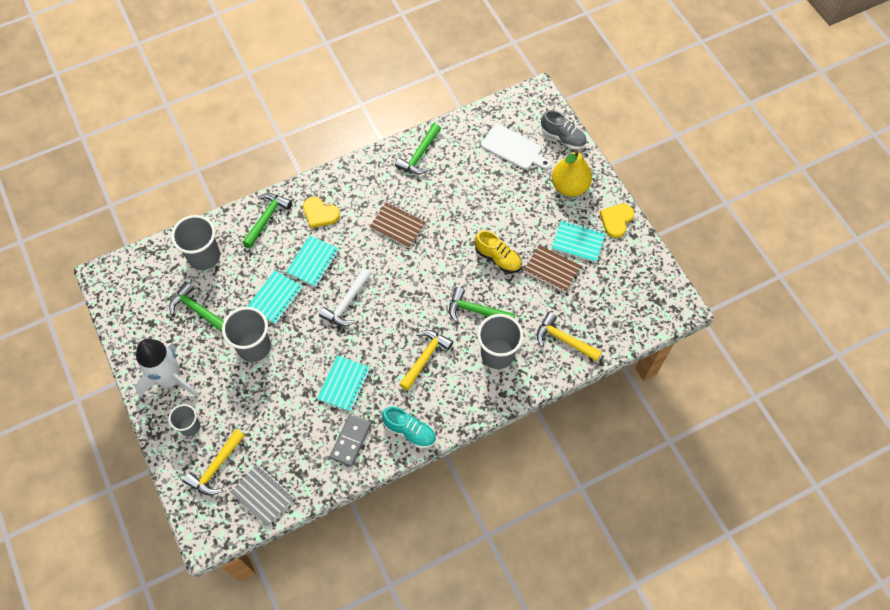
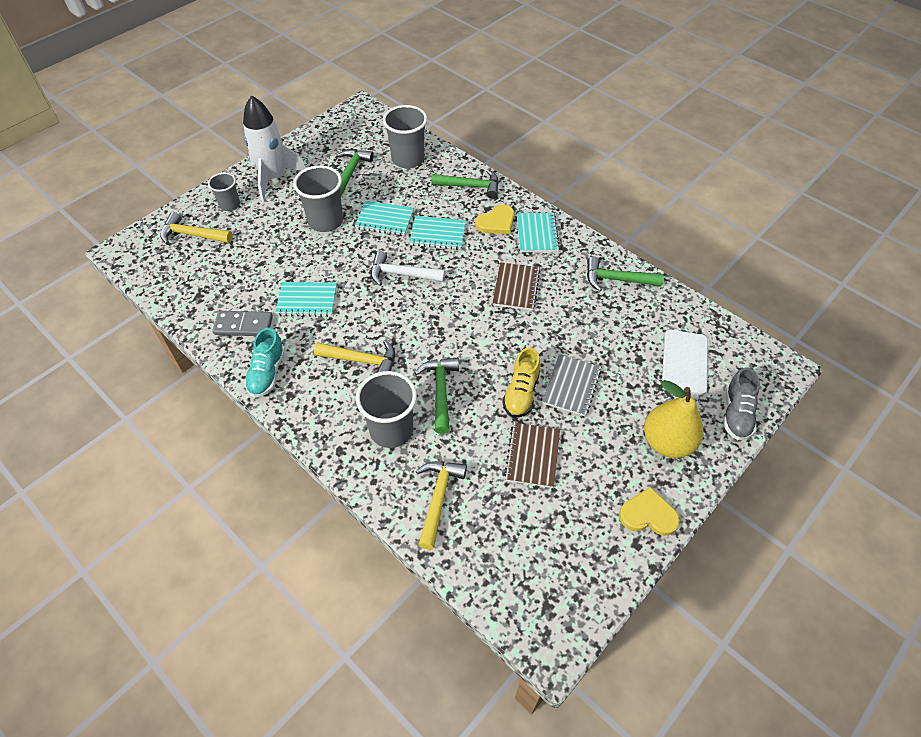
camera: 70 degrees right, 10 degrees down
grey notebook [230,464,294,527] -> grey notebook moved to [542,354,602,416]
yellow heart [303,197,340,228] -> yellow heart turned 135 degrees counterclockwise [475,205,514,234]
turquoise notebook [552,220,606,263] -> turquoise notebook moved to [517,213,560,252]

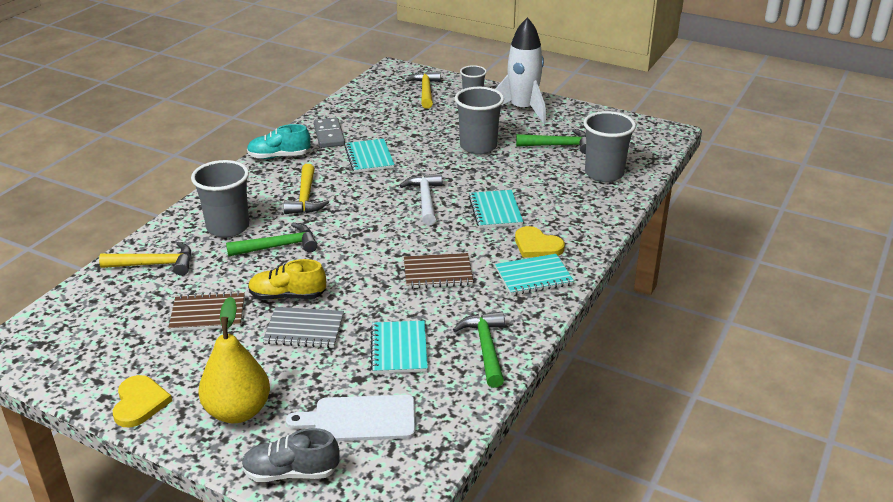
camera: 75 degrees right, 20 degrees down
turquoise notebook [355,201,414,236] -> turquoise notebook moved to [370,321,428,374]
green hammer [431,169,499,199] -> none

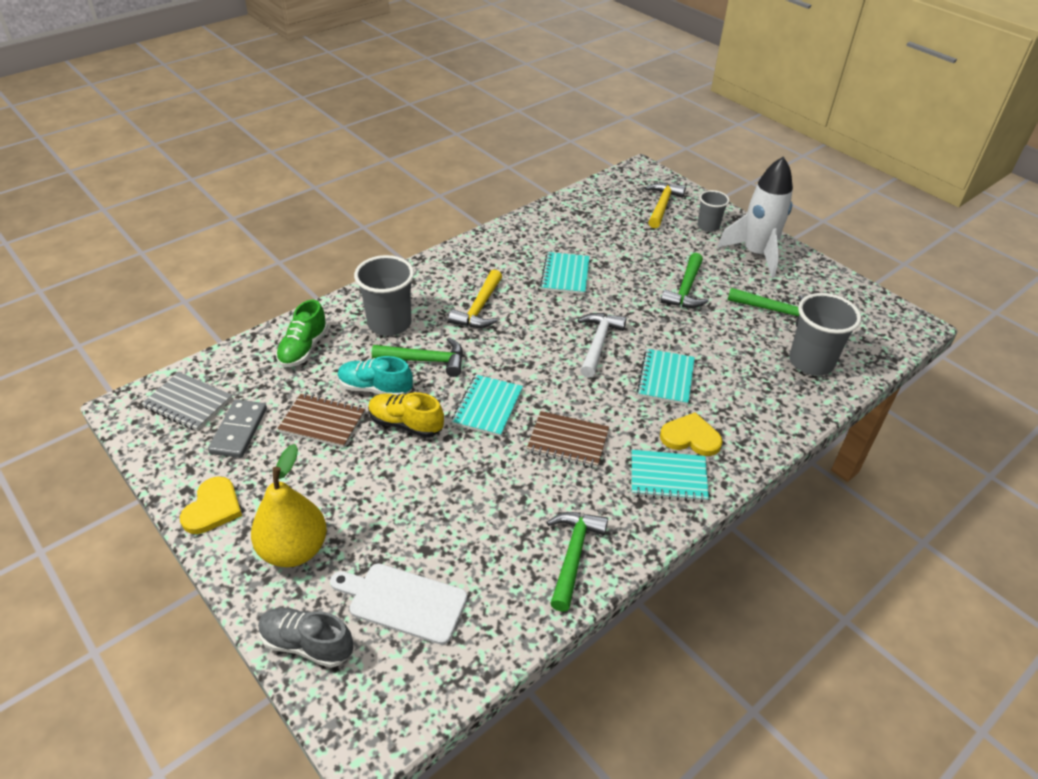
camera: 20 degrees right, 10 degrees up
yellow hammer [99,242,191,276] -> green shoe [276,299,328,367]
turquoise shoe [247,124,311,159] -> turquoise shoe moved to [337,356,413,395]
grey notebook [263,307,344,348] -> grey notebook moved to [142,372,232,431]
grey domino [314,118,345,148] -> grey domino moved to [208,400,267,458]
turquoise notebook [370,321,428,374] -> turquoise notebook moved to [452,375,523,437]
grey cup [455,87,504,154] -> green hammer [661,253,709,308]
yellow heart [515,226,565,258] -> yellow heart turned 135 degrees clockwise [660,412,723,456]

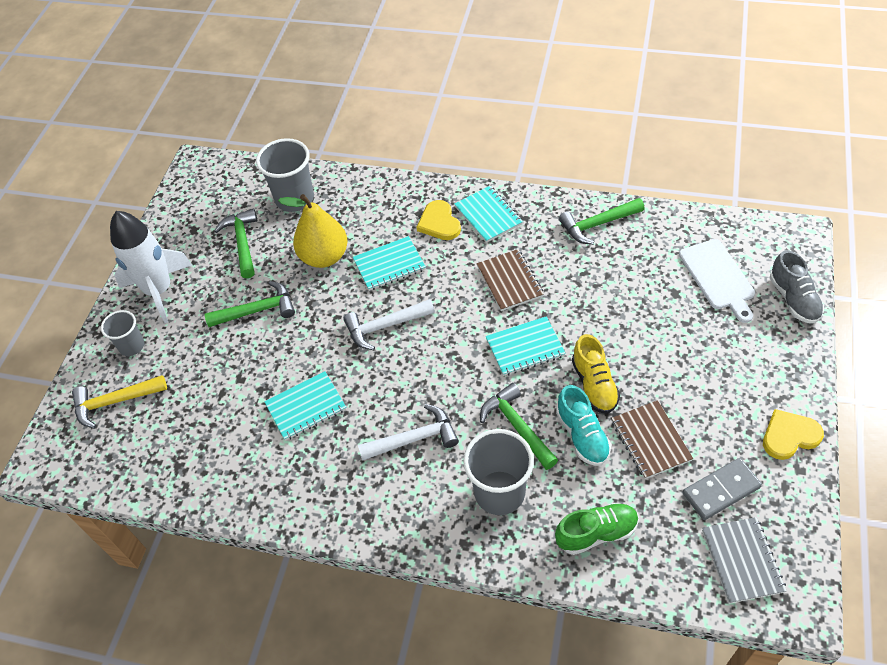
camera: 120 degrees left, 10 degrees up
yellow pear [251,444,327,567] -> yellow pear moved to [278,194,348,268]
yellow hammer [448,270,502,328] -> white hammer [358,404,459,461]

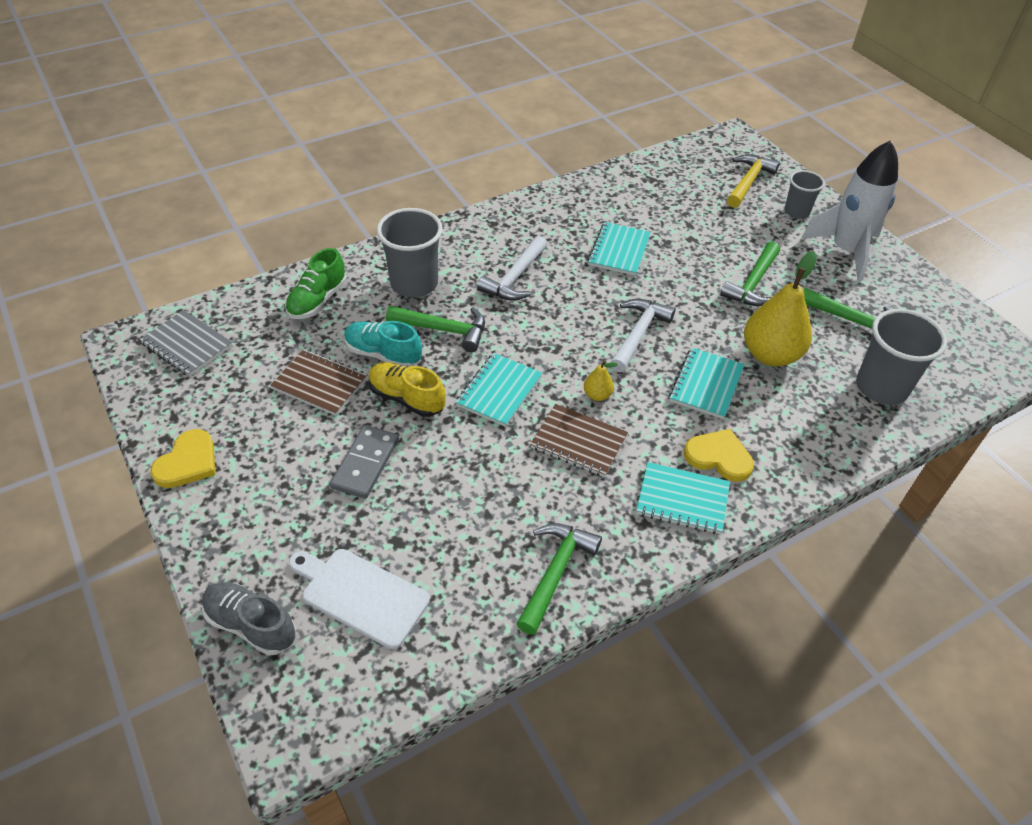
camera: 130 degrees right, 5 degrees down
grey domino [683,458,762,520] -> grey domino moved to [330,425,399,499]
none -> yellow pear [584,360,618,401]

